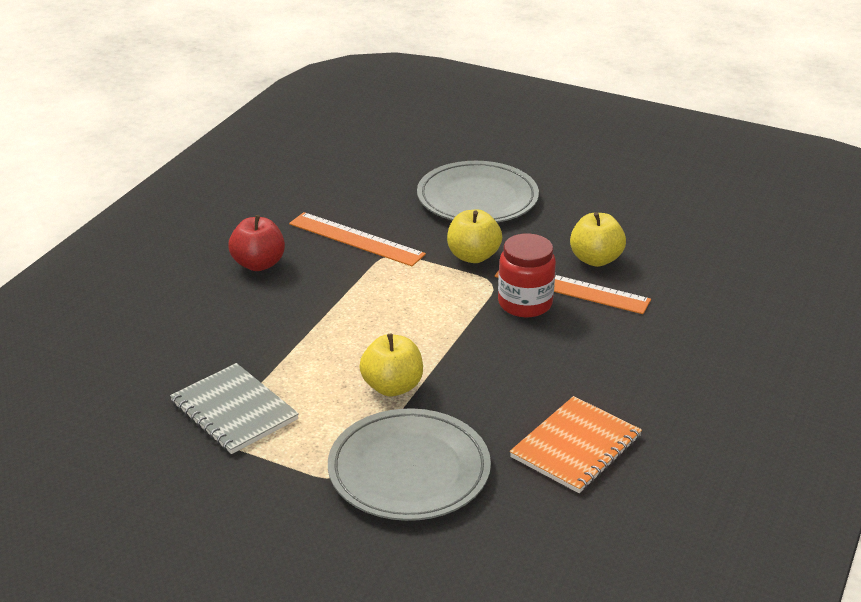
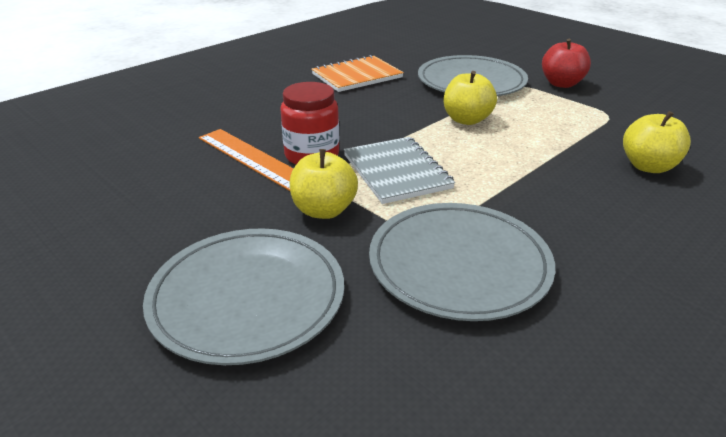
camera: 160 degrees left, 0 degrees up
grey notebook [170,363,299,454] -> grey notebook moved to [344,137,455,204]
red apple [228,215,285,271] -> red apple moved to [542,39,591,88]
orange ruler [289,212,426,266] -> grey plate [369,203,555,321]
yellow apple [570,212,626,267] -> yellow apple moved to [623,111,691,173]

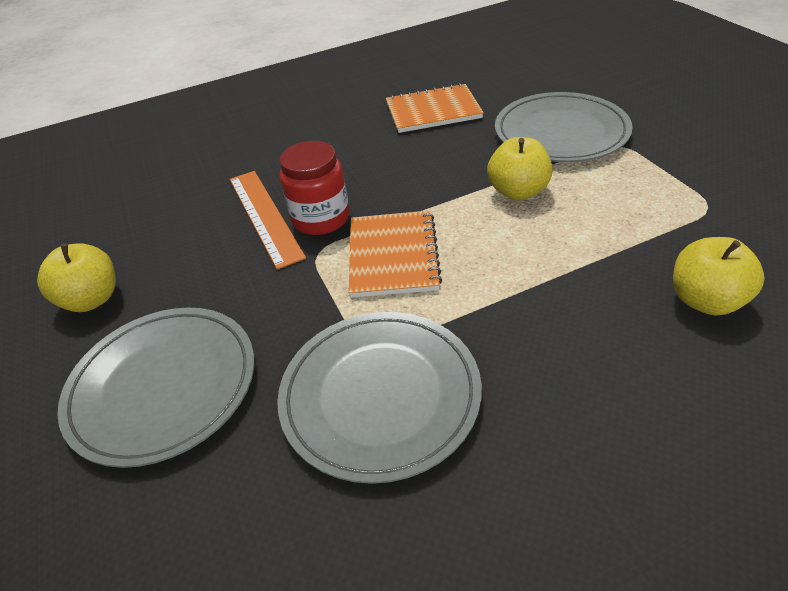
camera: 25 degrees right, 10 degrees up
yellow apple [290,149,358,219] -> yellow apple moved to [37,243,116,312]
grey notebook [344,137,455,204] -> orange notebook [348,211,442,298]
red apple [542,39,591,88] -> none

